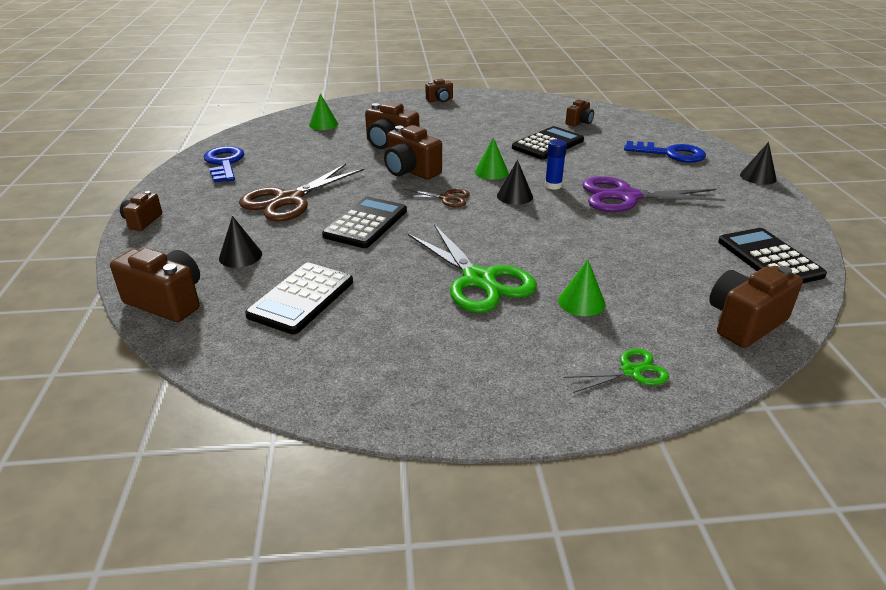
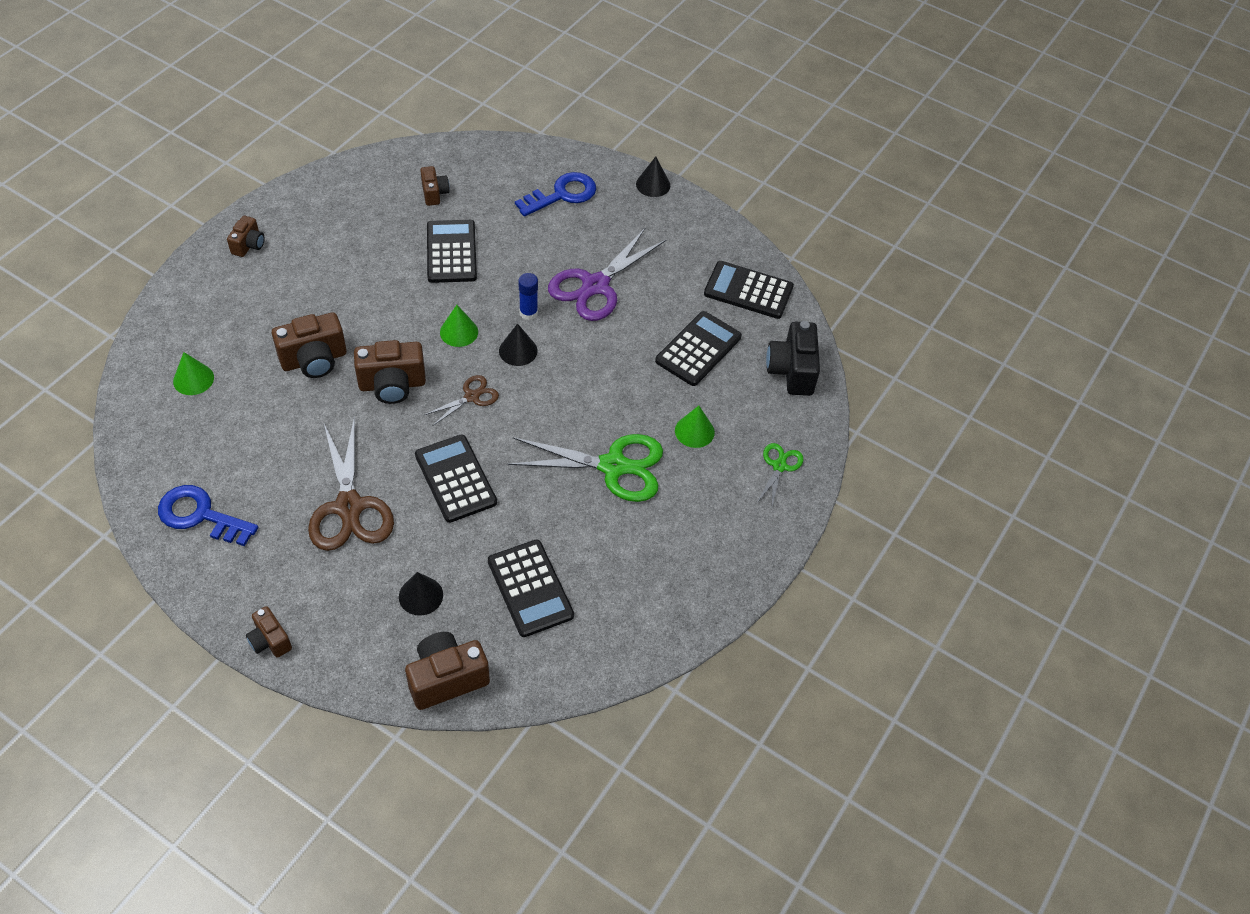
camera: 55 degrees left, 20 degrees up
brown camera [709,266,803,348] -> black camera [766,321,820,396]
none -> black calculator [655,311,742,386]

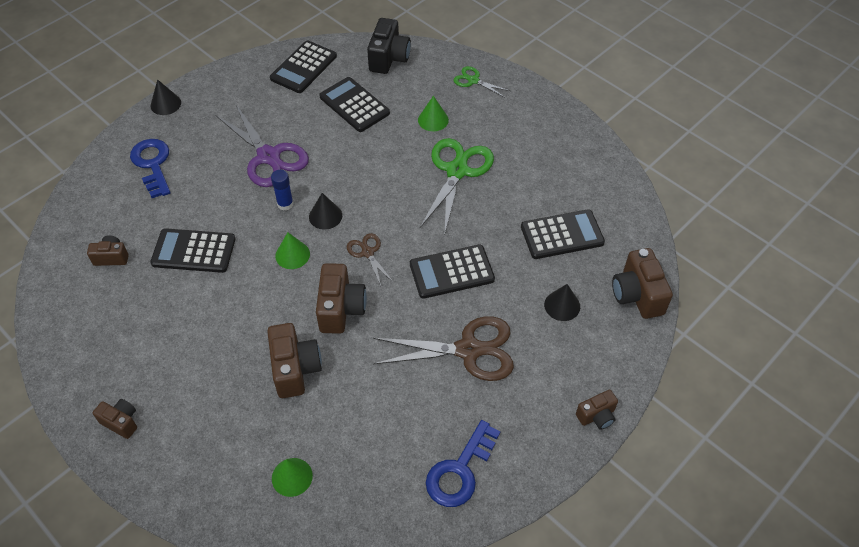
camera: 75 degrees left, 0 degrees up
black camera [766,321,820,396] -> black camera turned 90 degrees counterclockwise [367,18,411,74]

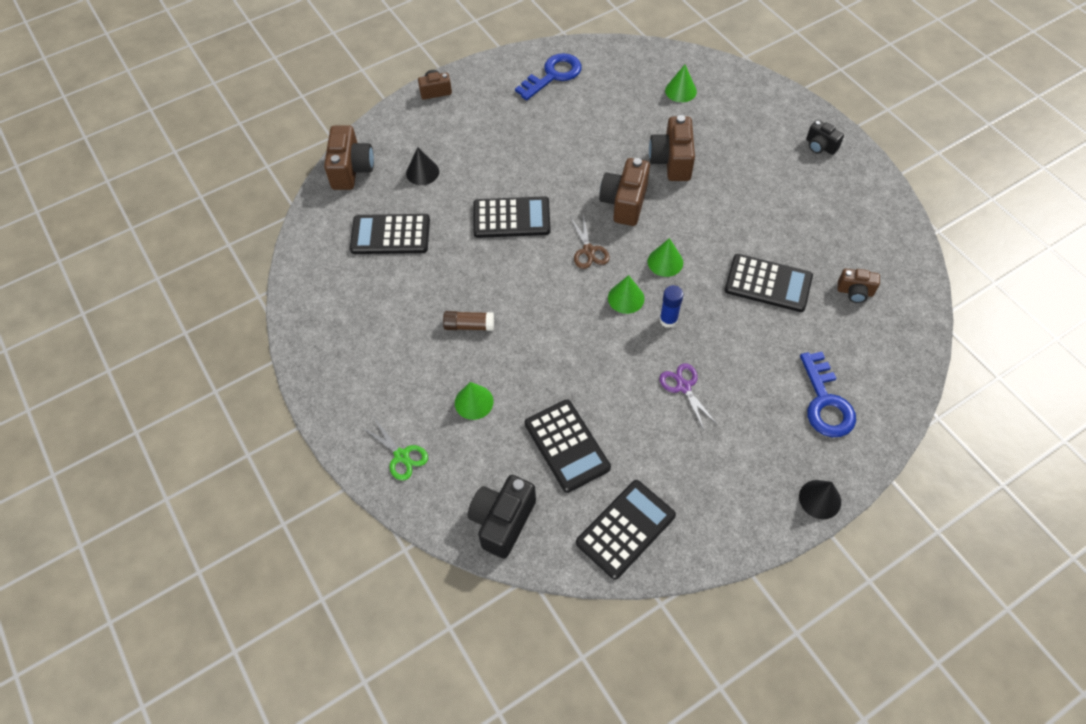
camera: 165 degrees left, 5 degrees up
brown camera [93,399,137,439] -> black camera [806,120,844,155]
purple scissors [216,105,309,187] -> purple scissors [659,363,717,430], size x0.51
black cone [309,193,342,230] -> green cone [608,275,644,314]
brown scissors [373,316,514,381] -> none
green scissors [420,138,494,232] -> brown glue stick [443,311,494,331]

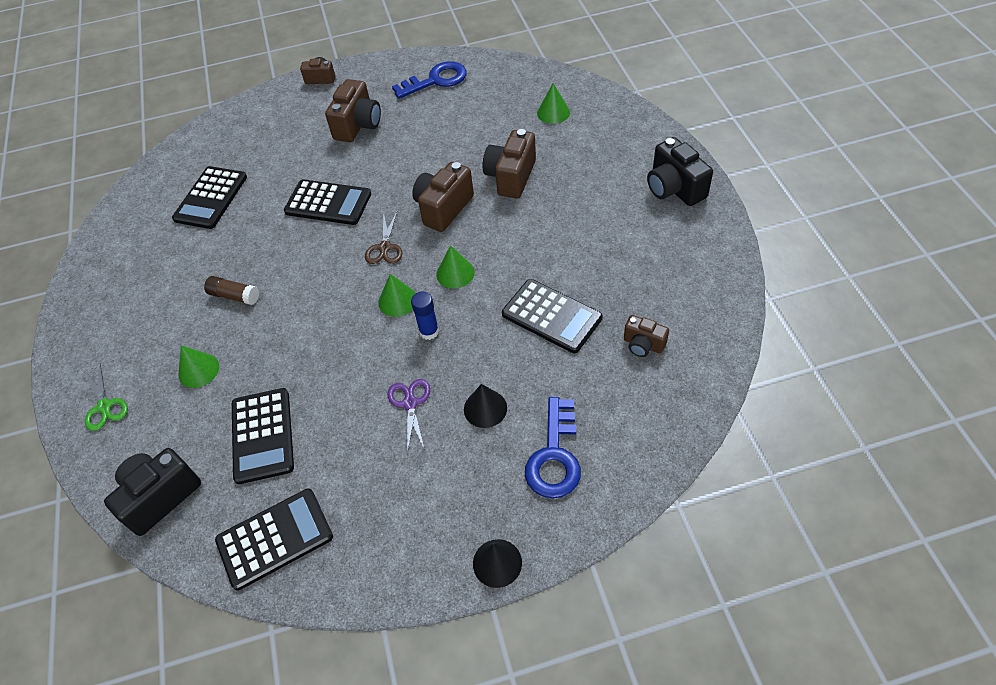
camera: 20 degrees right, 5 degrees down
brown camera [324,125,374,190] -> brown camera moved to [325,79,381,142]
black calculator [350,214,430,254] -> black calculator turned 90 degrees counterclockwise [172,166,247,229]
black cone [406,147,439,185] -> black cone moved to [464,384,507,428]
black camera [806,120,844,155] -> black camera [647,137,713,206], size x1.71

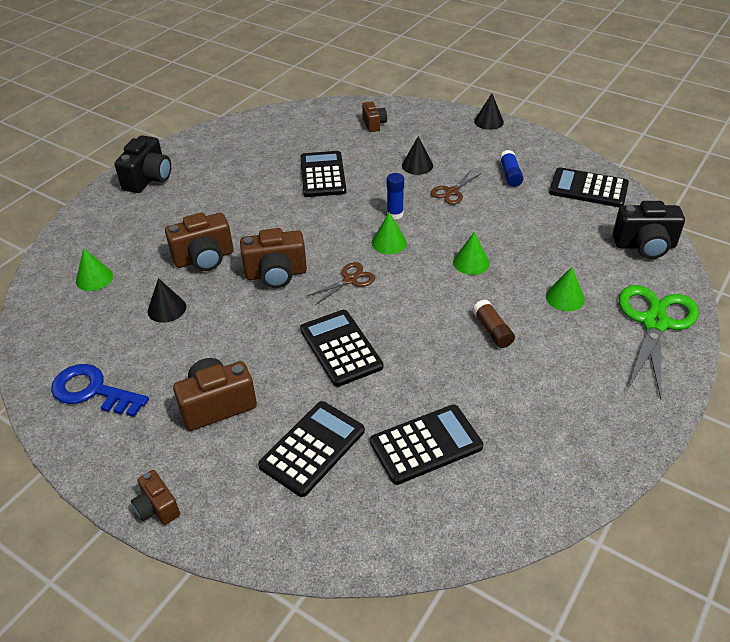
camera: 135 degrees left, 10 degrees down
green scissors [85,364,128,431] -> green scissors [619,285,699,399], size x1.95
black calculator [232,388,294,484] -> black calculator moved to [258,401,365,497]
purple scissors [388,379,430,454] -> brown scissors [431,170,482,205]
green cone [436,245,475,288] -> green cone moved to [453,232,490,275]
blue key [525,397,581,498] -> none
brown camera [624,315,669,357] -> brown camera moved to [362,102,387,132]
none -> black cone [148,278,186,323]
none -> blue glue stick [500,150,523,187]

